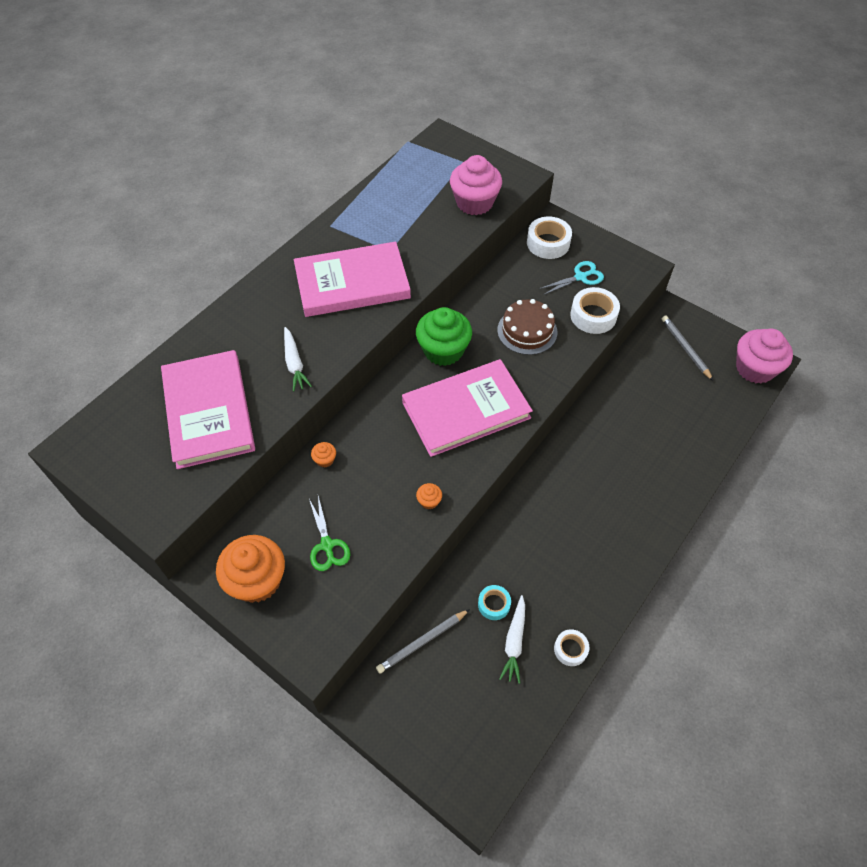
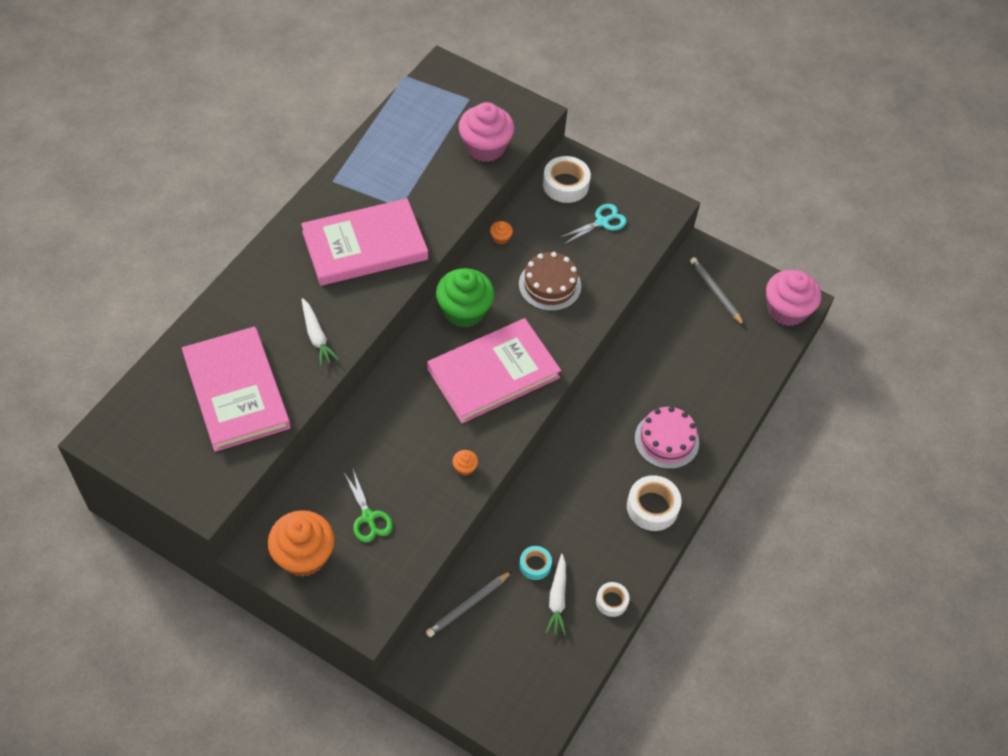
camera: 10 degrees left, 0 degrees up
orange cupcake [311,442,336,468] -> orange cupcake moved to [490,221,513,245]
white tape [570,287,620,334] -> white tape moved to [627,475,682,531]
none -> pink cake [635,406,699,469]

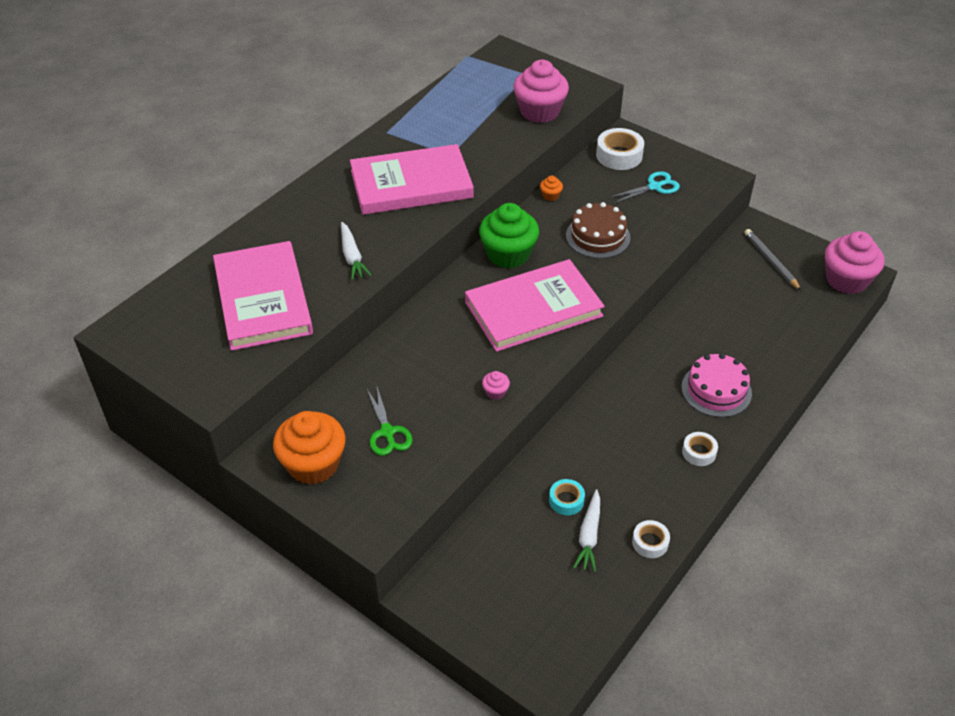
camera: 10 degrees right, 10 degrees down
grey pencil [426,571,512,637] -> none
orange cupcake [452,450,478,476] -> pink cupcake [482,371,510,400]
white tape [627,475,682,531] -> white tape [682,432,718,466], size x0.59

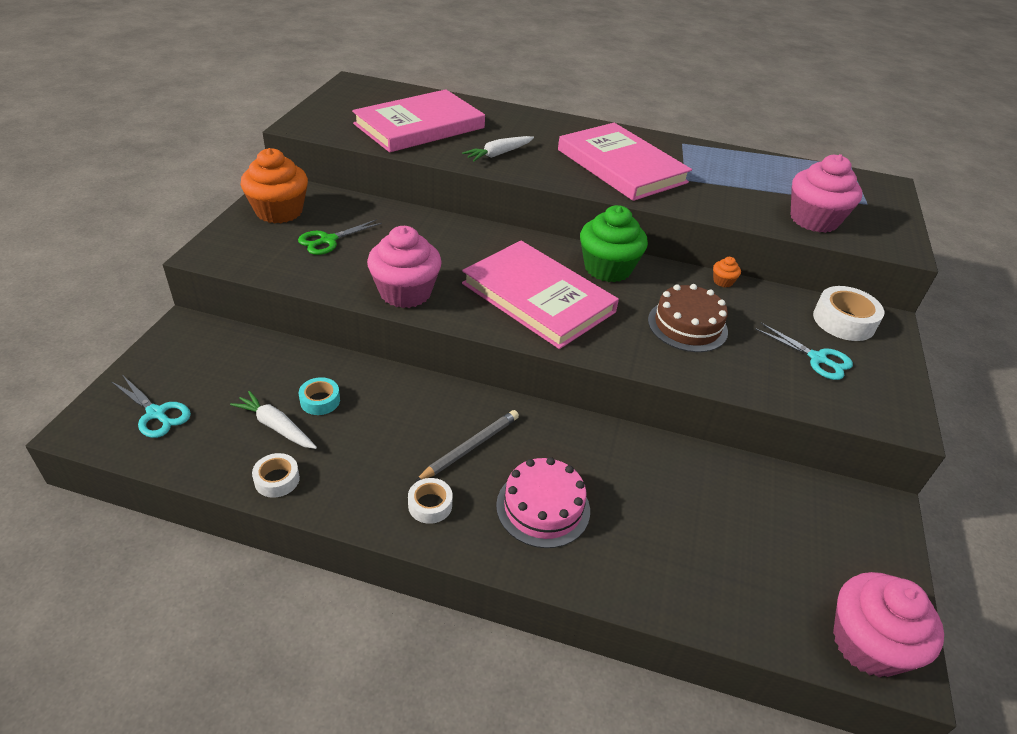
camera: 65 degrees right, 5 degrees down
pink cupcake [482,371,510,400] -> pink cupcake [367,226,442,308], size x2.42
white carrot [573,489,600,572] -> white carrot turned 45 degrees clockwise [230,391,317,449]
grey pencil [744,229,802,291] -> grey pencil moved to [415,410,519,482]
none -> turquoise scissors [112,376,191,438]

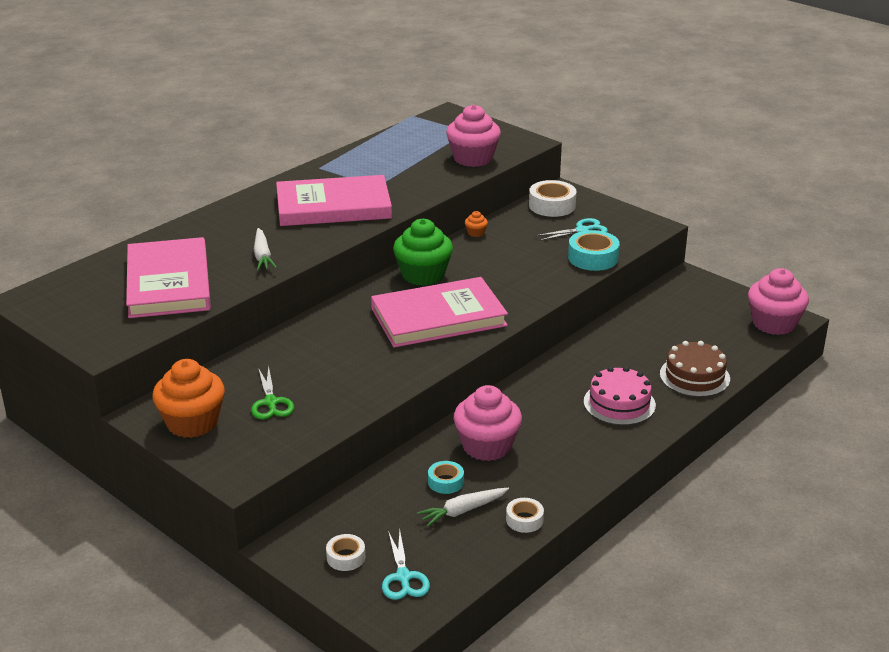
camera: 60 degrees left, 10 degrees down
turquoise scissors [112,376,191,438] -> turquoise scissors turned 105 degrees clockwise [382,530,430,600]
pink cupcake [367,226,442,308] -> pink cupcake moved to [454,385,522,461]
white tape [408,478,453,524] -> white tape moved to [326,534,365,571]
grey pencil [415,410,519,482] -> none
brown cake [648,284,728,352] -> brown cake moved to [660,341,730,397]
none -> turquoise tape [568,230,620,271]

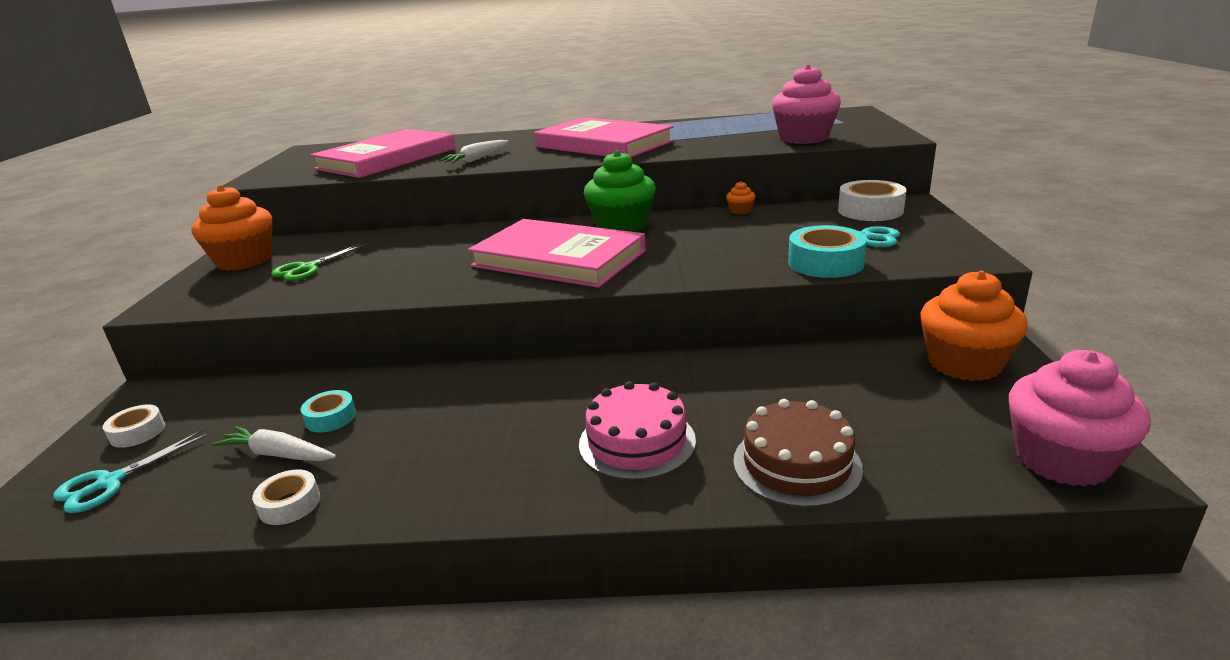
camera: 50 degrees right, 5 degrees down
pink cupcake [454,385,522,461] -> none
none -> orange cupcake [921,271,1028,381]

